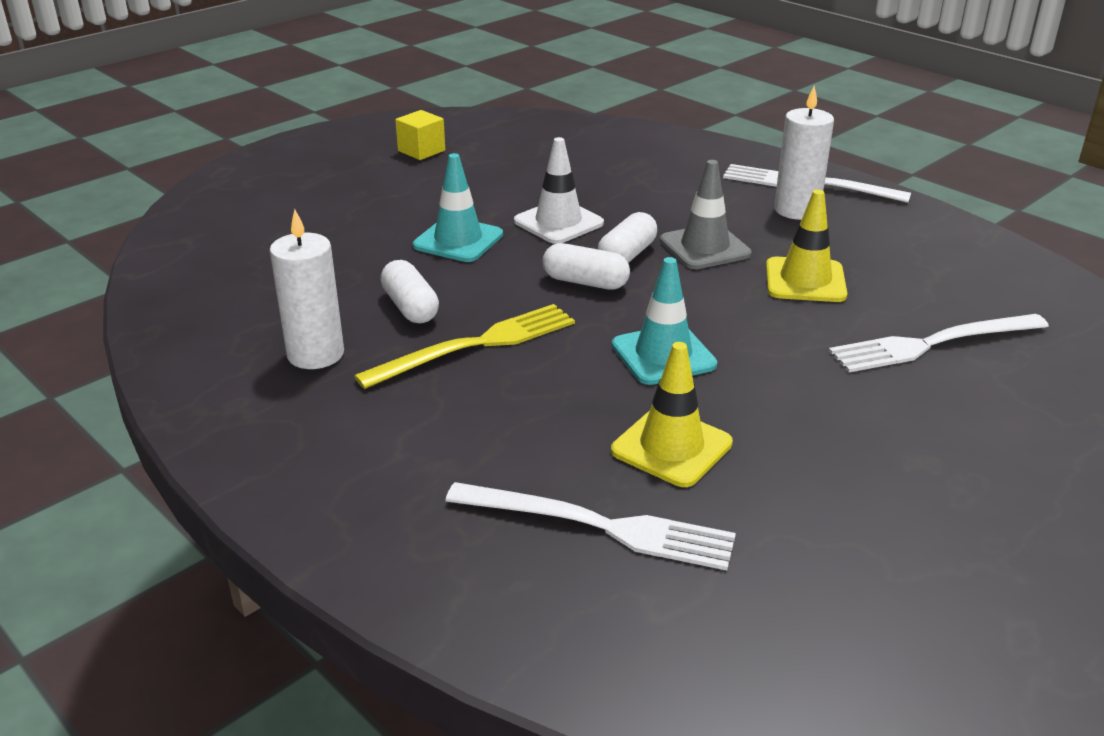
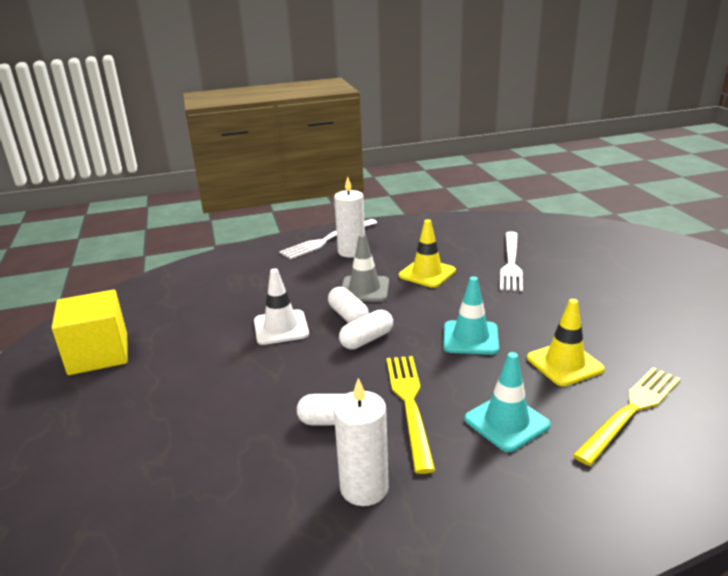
camera: 60 degrees left, 5 degrees down
yellow cube [395,110,445,160] -> yellow cube [52,289,127,375], size x1.86
turquoise traffic cone [413,153,503,262] -> turquoise traffic cone moved to [464,352,551,452]
white fork [445,482,736,570] -> yellow fork [573,367,681,466]

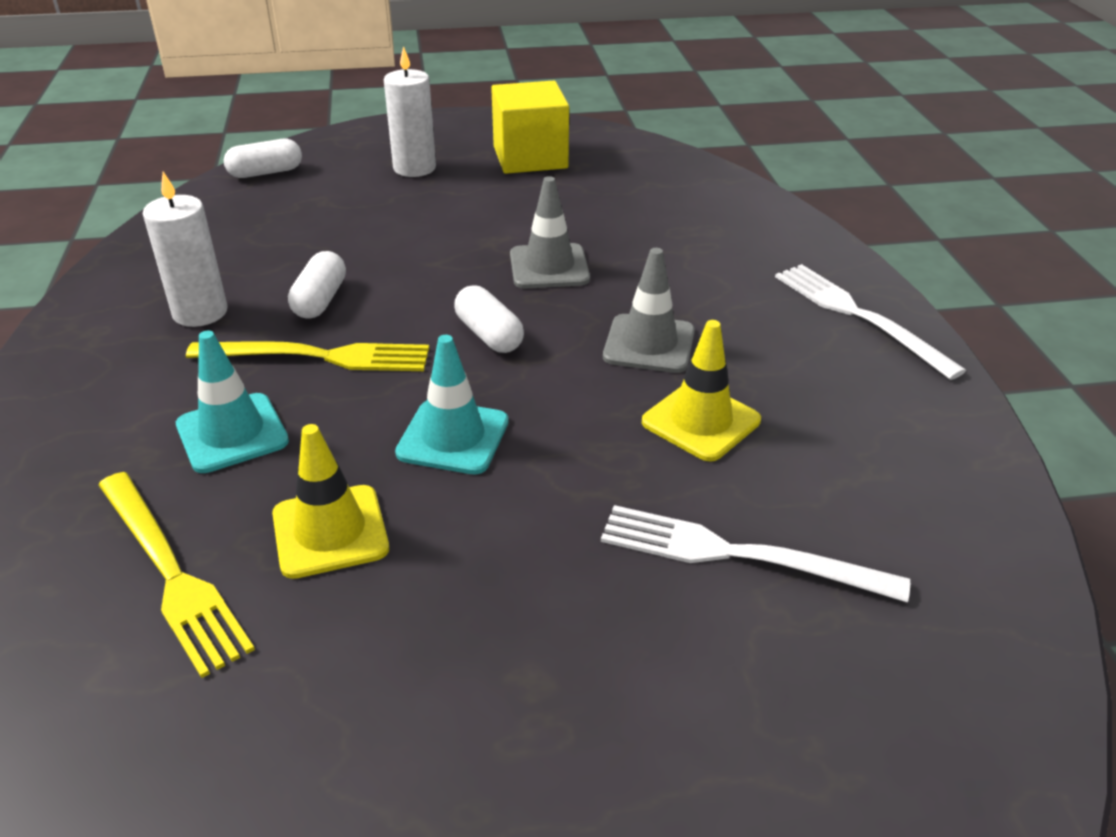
camera: 95 degrees right, 10 degrees up
white traffic cone [254,268,309,345] -> grey traffic cone [510,176,590,288]
white capsule [328,287,369,323] -> white capsule moved to [224,139,302,178]
white candle [334,176,365,258] -> white candle moved to [384,46,436,177]

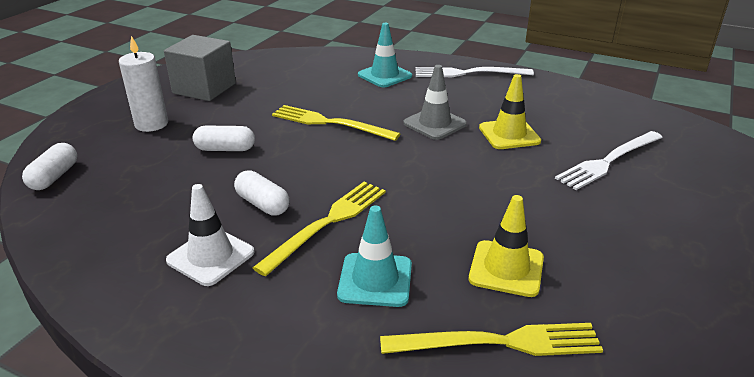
camera: 55 degrees left, 5 degrees down
white candle [143,172,228,327] -> white traffic cone [166,184,254,286]
turquoise traffic cone [395,335,508,474] -> turquoise traffic cone moved to [358,23,412,87]
white capsule [454,285,524,353] -> white capsule moved to [193,126,255,151]
yellow cube [491,81,569,174] -> grey cube [164,35,236,101]
grey traffic cone [510,176,590,288] -> yellow fork [272,105,400,141]

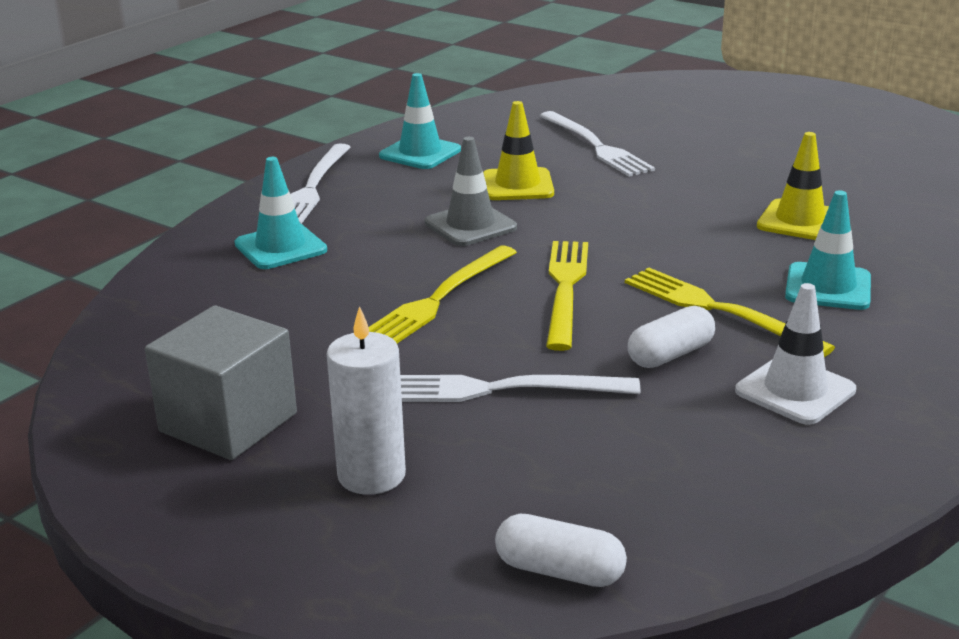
camera: 80 degrees left, 5 degrees down
white capsule [193,126,255,151] -> white fork [400,375,640,402]
yellow fork [380,323,603,356] -> yellow fork moved to [546,241,588,351]
none -> turquoise traffic cone [379,73,461,169]

